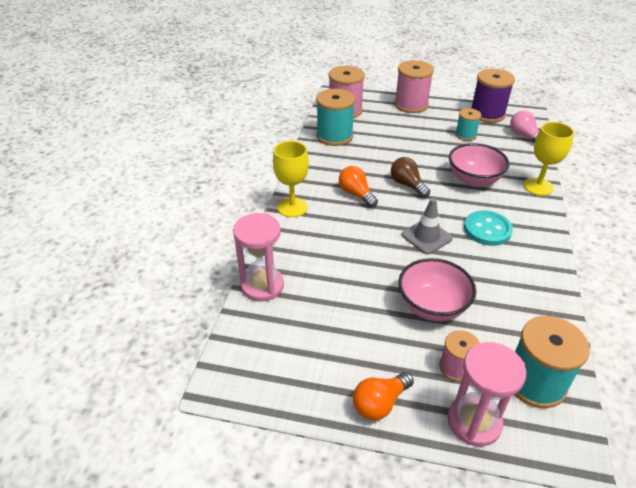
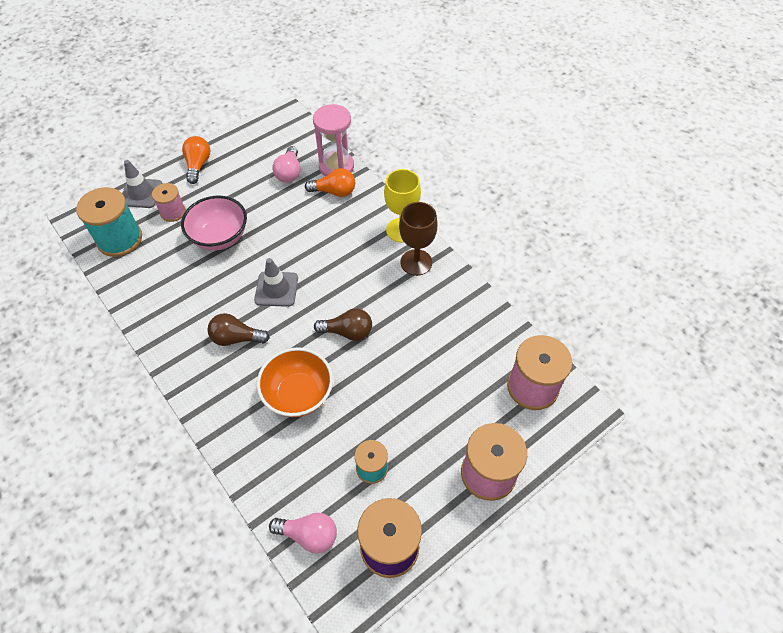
camera: 130 degrees right, 15 degrees up
turquoise spool [316,89,355,146] -> none
orange light bulb [339,166,378,208] -> orange light bulb moved to [305,168,355,197]
pink hourglass [447,342,526,447] -> grey traffic cone [122,160,163,208]
pink bowl [449,143,509,187] -> orange bowl [257,347,333,417]
turquoise button [464,210,513,246] -> brown light bulb [207,313,270,346]
yellow goblet [523,122,574,196] -> none
none -> pink light bulb [272,146,300,183]
none -> brown goblet [399,202,438,276]

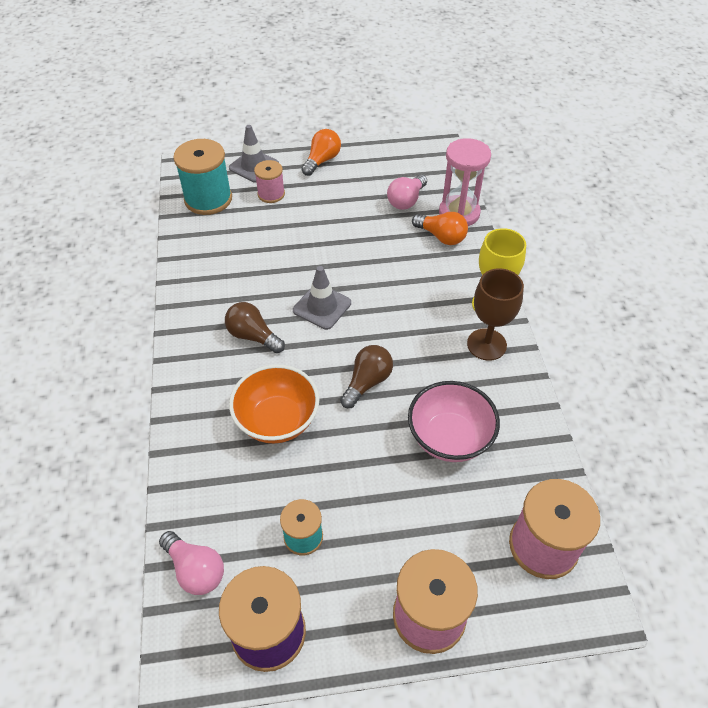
camera: 30 degrees right, 5 degrees down
pink bowl [181,196,247,251] -> pink bowl moved to [408,381,500,462]
brown light bulb [314,308,372,341] -> brown light bulb turned 90 degrees counterclockwise [340,345,393,408]

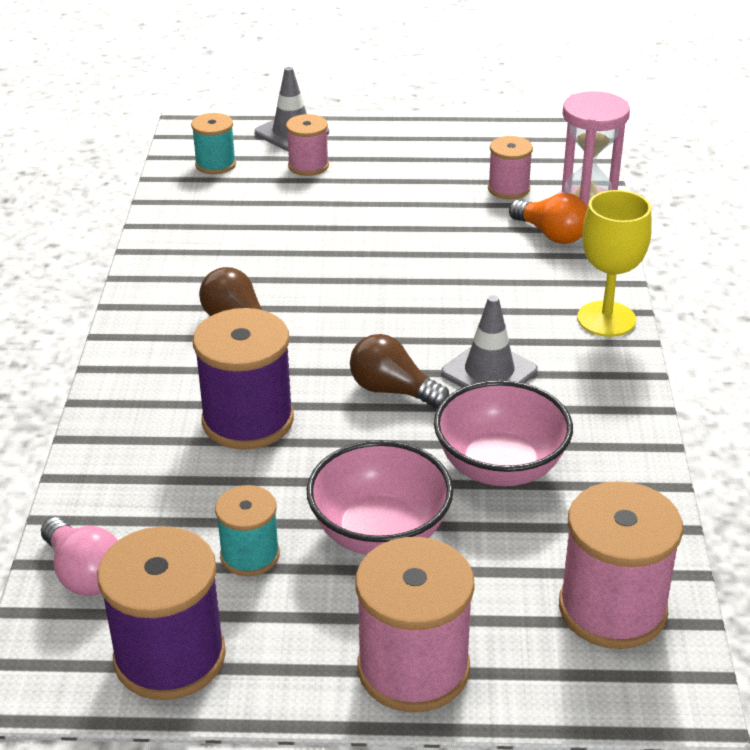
camera: 10 degrees right, 15 degrees down
turquoise spool [173,139,232,215] -> turquoise spool [191,113,236,174], size x0.58
orange bowl [229,364,319,443] -> purple spool [193,308,294,450]
grey traffic cone [293,266,351,330] -> grey traffic cone moved to [441,295,538,387]
orange light bulb [301,129,341,176] -> none
brown light bulb [340,345,393,408] -> brown light bulb turned 105 degrees counterclockwise [350,334,449,409]
pink light bulb [387,175,427,210] -> pink spool [488,136,533,199]
brown goblet [467,268,524,361] -> none
none -> pink bowl [307,440,453,555]

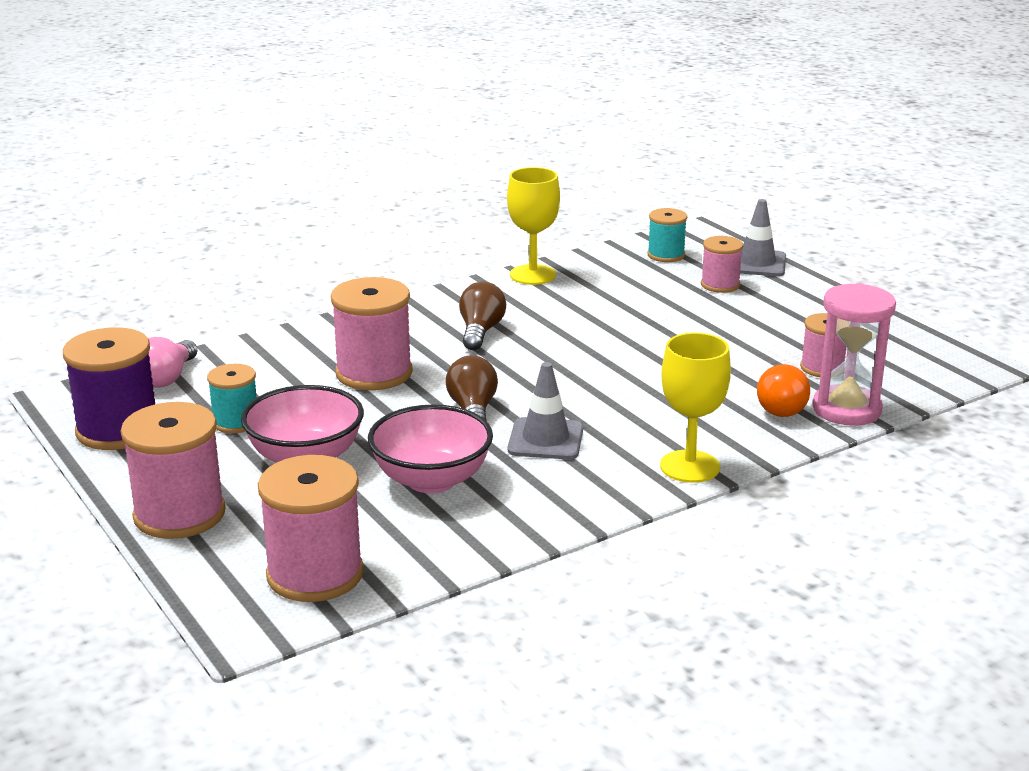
camera: 55 degrees right, 10 degrees down
purple spool [193,308,294,450] -> pink spool [331,277,413,390]
none -> yellow goblet [507,167,560,285]

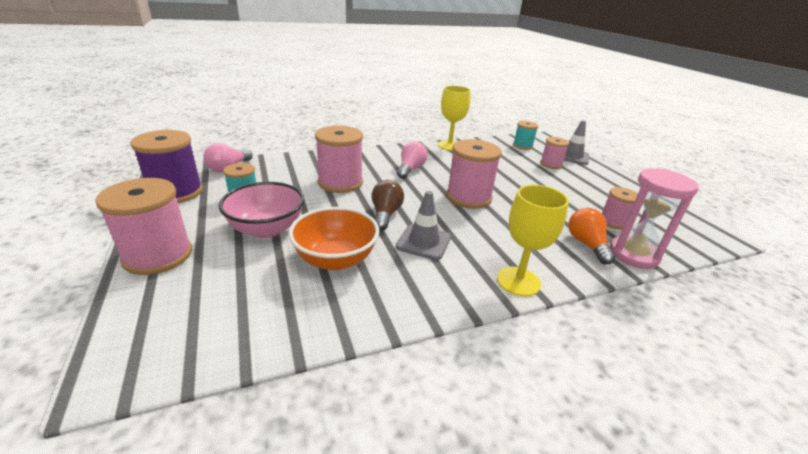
camera: 10 degrees right, 5 degrees up
pink spool [258,455,364,602] -> pink spool moved to [446,139,502,209]
pink bowl [368,404,493,493] -> orange bowl [289,207,379,270]
brown light bulb [459,282,506,350] -> pink light bulb [397,141,428,179]
orange light bulb [757,364,810,417] -> orange light bulb turned 150 degrees clockwise [568,208,615,265]

